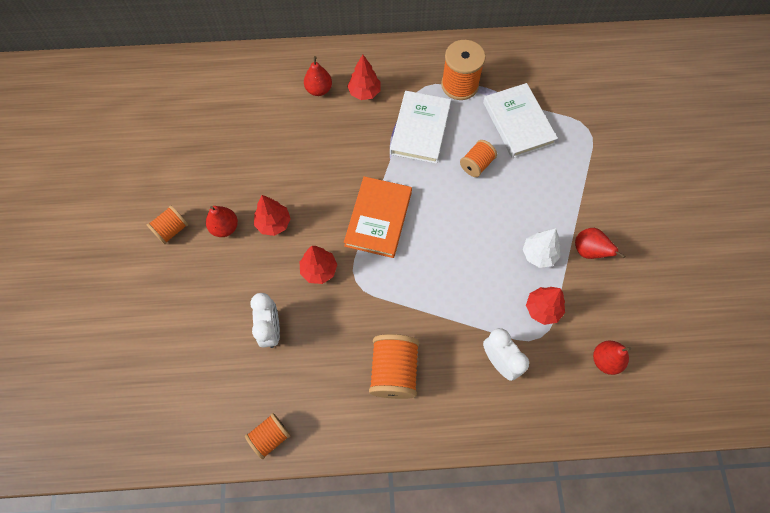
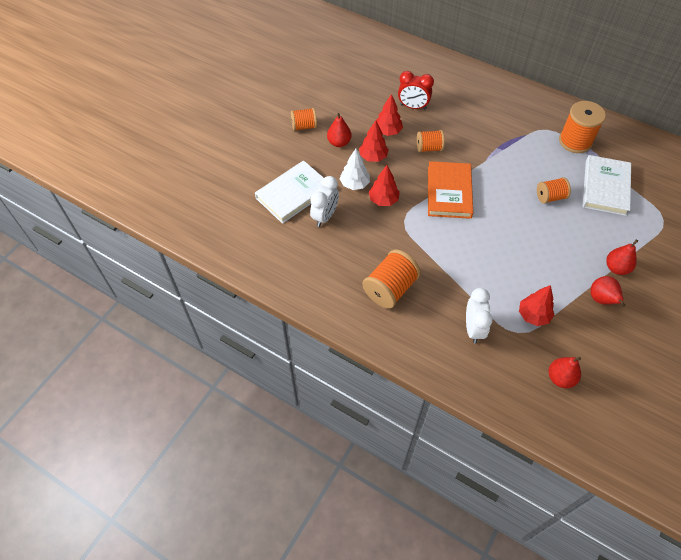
camera: 35 degrees right, 10 degrees down
orange spool [245,413,291,459] -> orange spool moved to [417,130,445,152]
red pear [304,56,332,96] -> red pear moved to [606,239,638,275]
orange book [344,176,412,258] -> orange book turned 45 degrees counterclockwise [428,161,473,219]
red tree [347,54,381,100] -> red tree moved to [376,94,403,136]
white book [390,91,451,164] -> white book moved to [255,160,324,224]
white tree [523,228,560,268] -> white tree moved to [340,149,370,190]
none -> red clock [398,71,434,110]

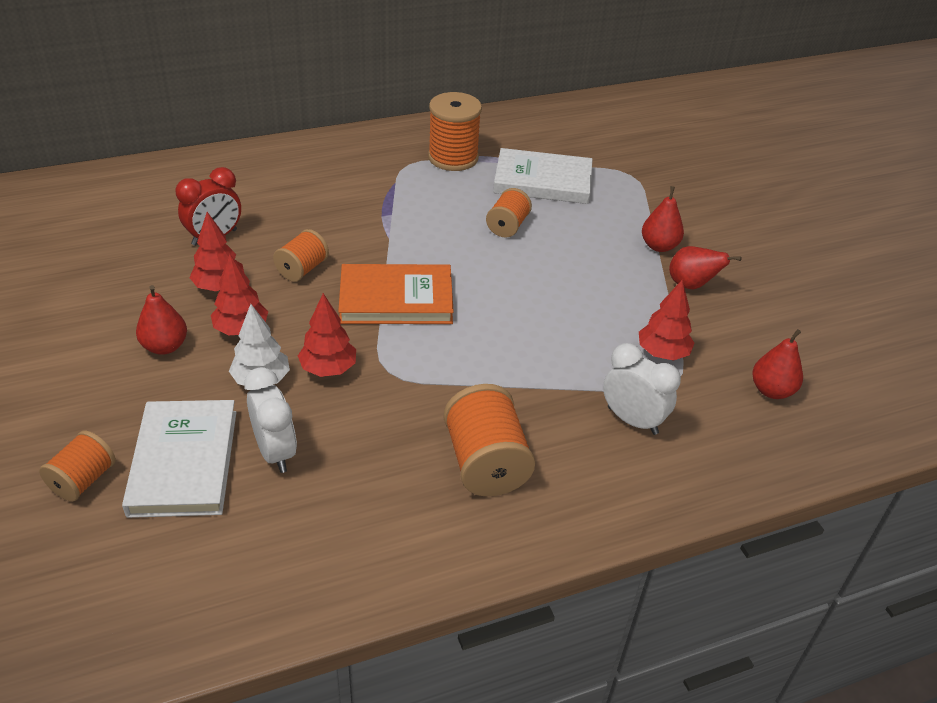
camera: 55 degrees left, 15 degrees down
orange spool [291,108,317,131] -> orange spool moved to [39,431,116,502]
orange book [428,161,473,219] -> orange book turned 45 degrees counterclockwise [338,264,454,324]
white book [583,155,631,216] -> white book turned 45 degrees counterclockwise [493,148,592,204]

